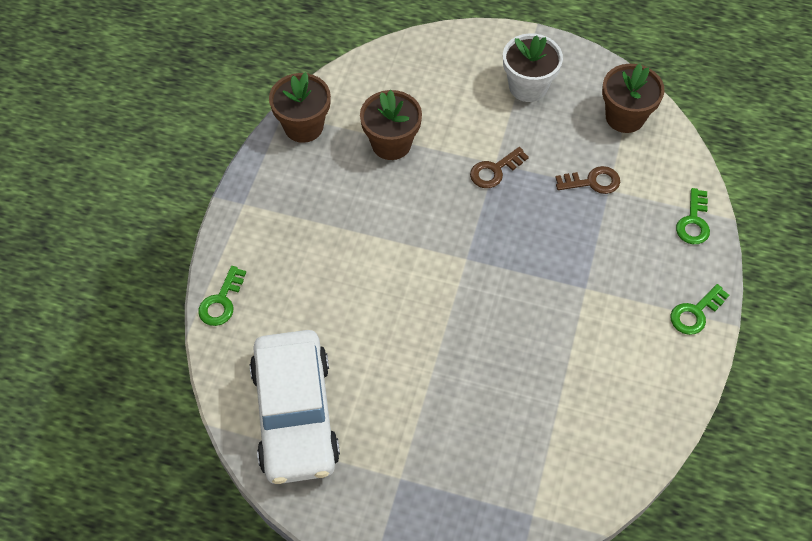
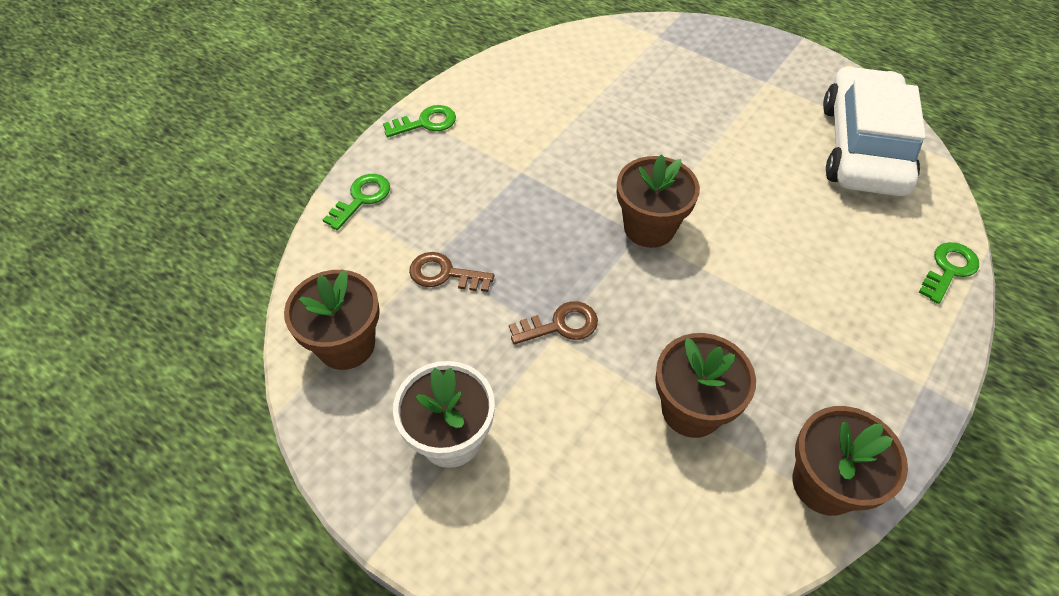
camera: 160 degrees left, 5 degrees down
none -> brown flower pot [617,154,700,248]

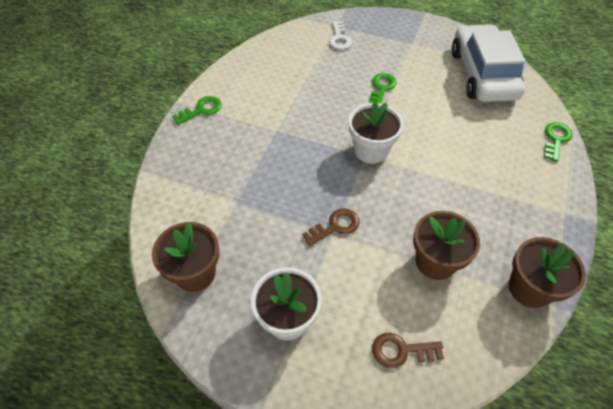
camera: 15 degrees left, 0 degrees up
green key [322,174,390,230] -> green key moved to [369,73,397,104]
brown key [409,252,494,292] -> brown key moved to [372,333,444,368]
brown flower pot [617,154,700,248] -> white flower pot [349,102,403,164]
none -> white key [329,21,352,50]

